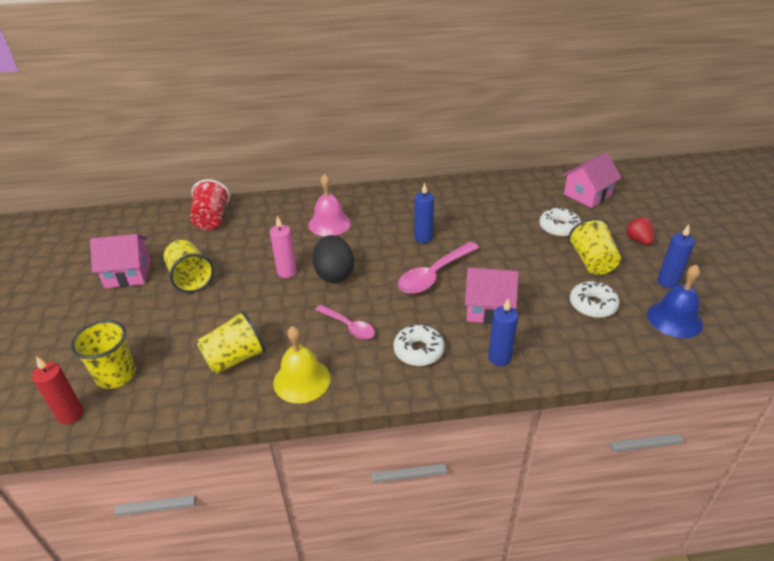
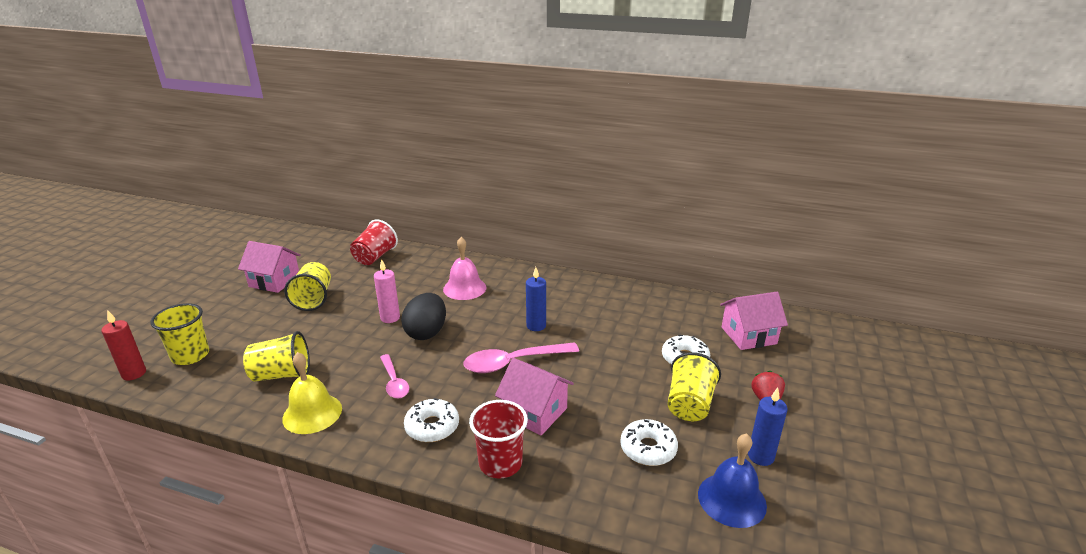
camera: 25 degrees right, 10 degrees down
blue candle [488,299,518,366] -> red cup [469,400,528,478]

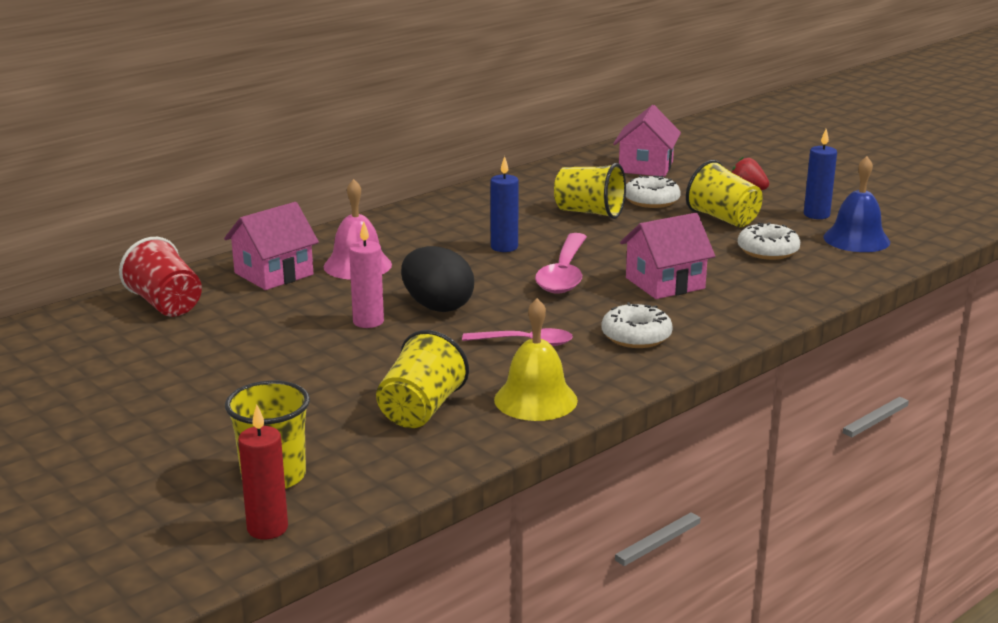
camera: 60 degrees left, 5 degrees down
pink house [238,241,301,293] -> pink house moved to [224,202,319,290]
yellow cup [284,262,331,311] -> yellow cup moved to [554,163,626,219]
red cup [469,400,528,478] -> none

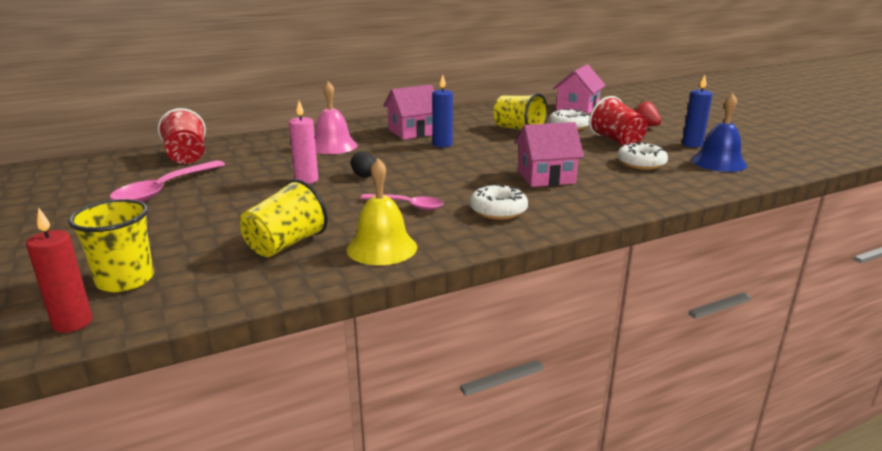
camera: 15 degrees right, 0 degrees up
pink house [224,202,319,290] -> pink house moved to [383,85,434,140]
black egg [401,246,474,312] -> black egg [351,151,376,177], size x0.52
pink spoon [535,233,587,294] -> pink spoon moved to [110,160,225,202]
yellow cup [686,160,762,227] -> red cup [589,96,648,146]

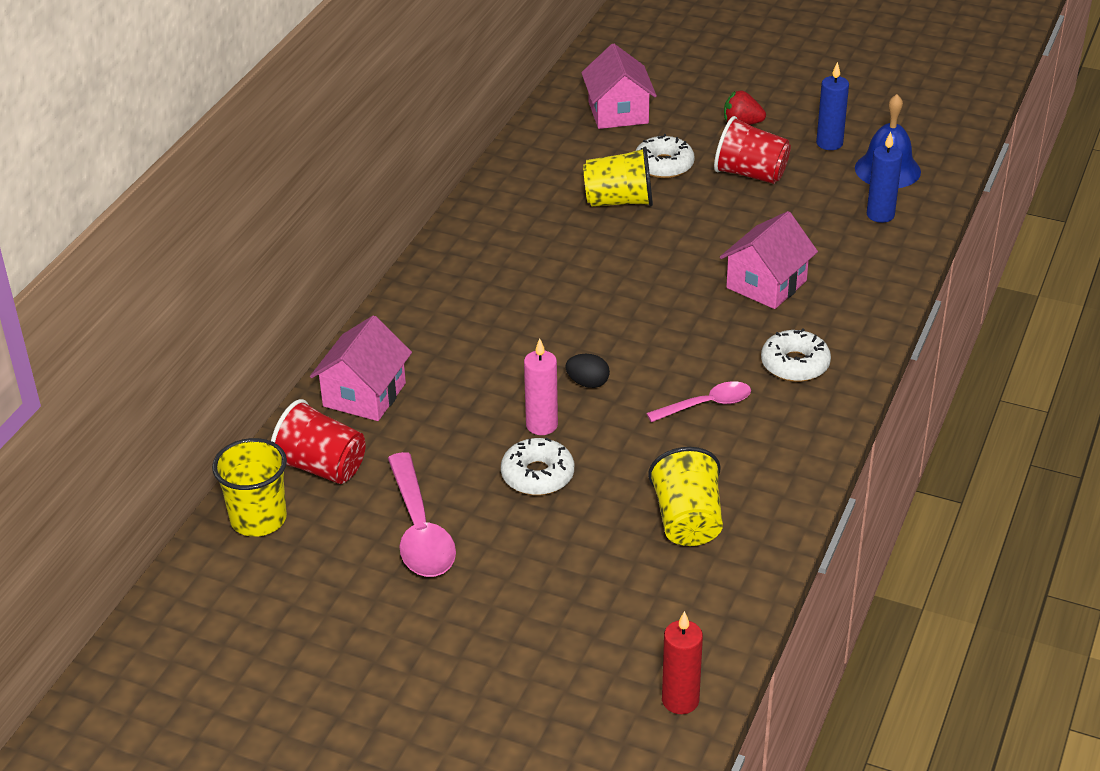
camera: 40 degrees left, 15 degrees up
yellow cup [68,199,154,292] -> yellow cup moved to [212,438,287,537]
pink bell [315,81,357,154] -> none
yellow bell [346,158,417,265] -> none
pink house [383,85,434,140] -> pink house moved to [310,315,412,421]
blue candle [432,75,453,147] -> blue candle moved to [867,132,902,223]
white donut [617,142,668,170] -> white donut moved to [501,438,574,495]

